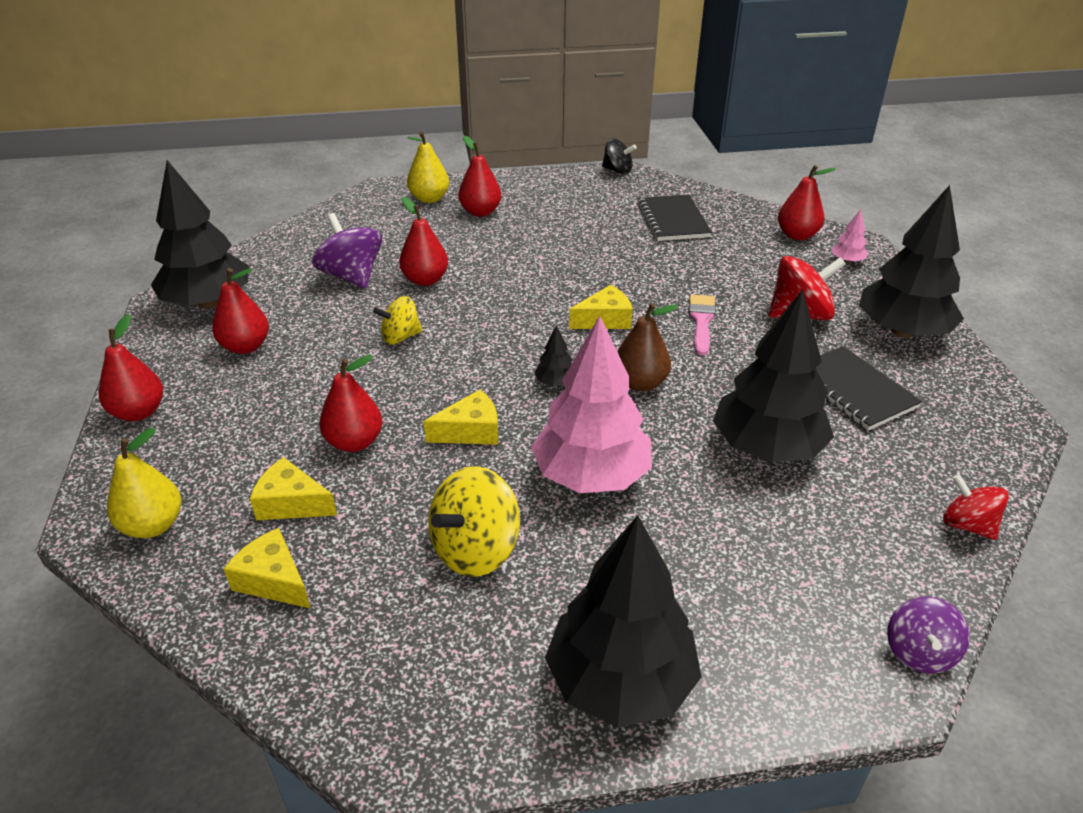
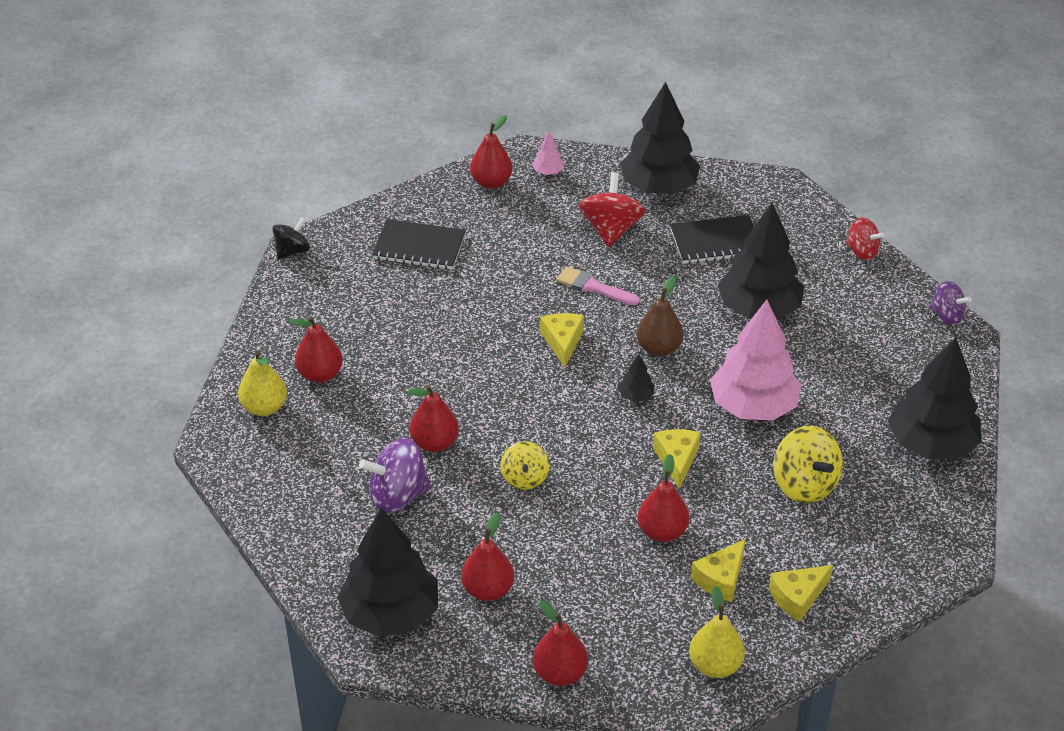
camera: 70 degrees left, 5 degrees up
red spinning top [943,474,1009,540] -> red spinning top turned 120 degrees counterclockwise [846,218,884,260]

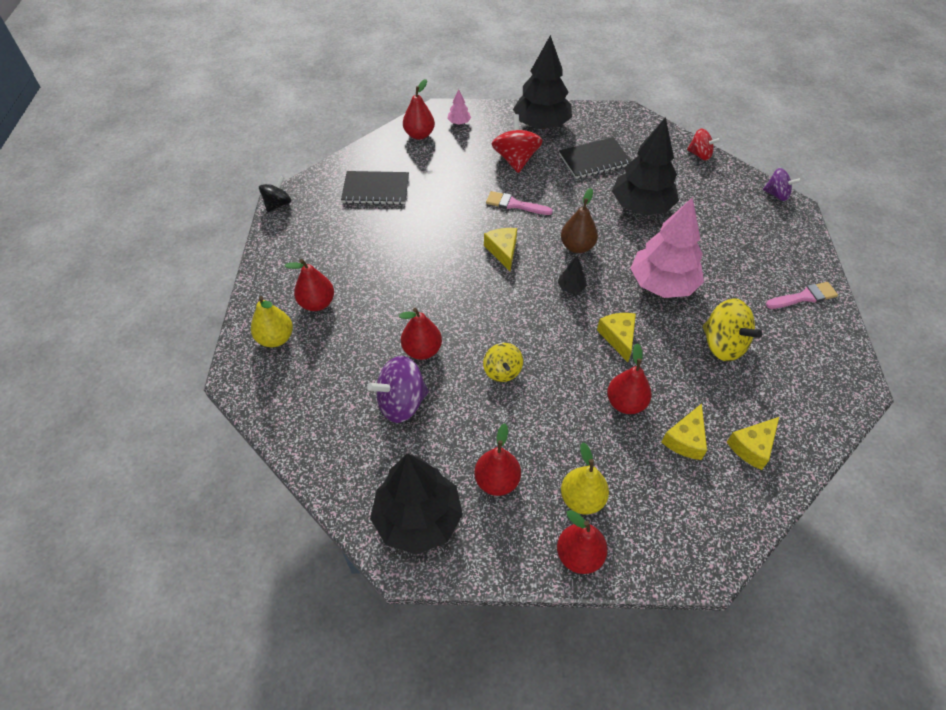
camera: 10 degrees left, 10 degrees up
yellow pear [689,586,745,678] -> yellow pear moved to [561,442,609,515]
black tree [888,337,981,459] -> pink brush [766,282,838,309]

